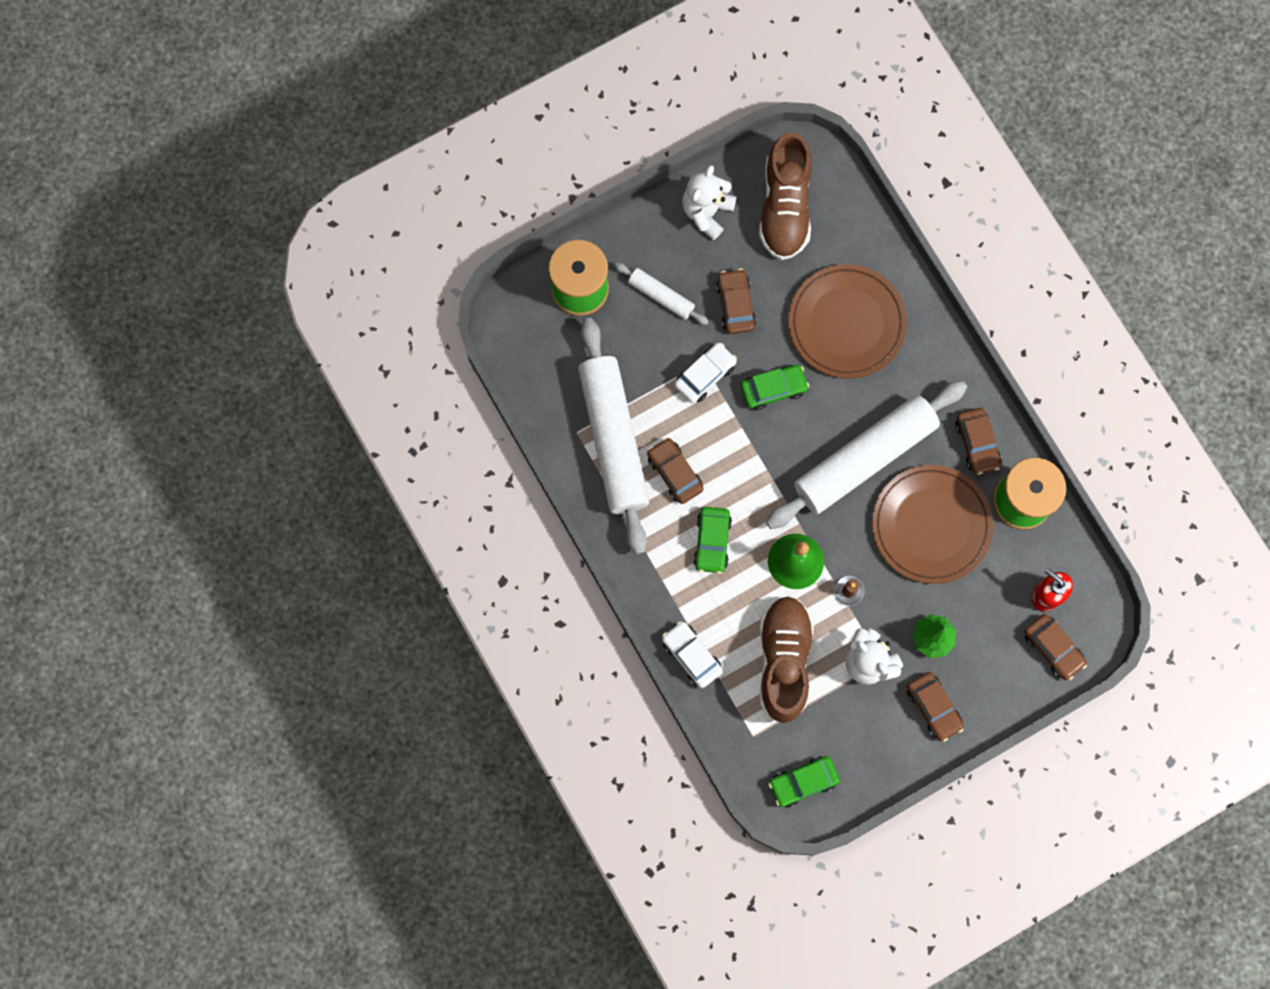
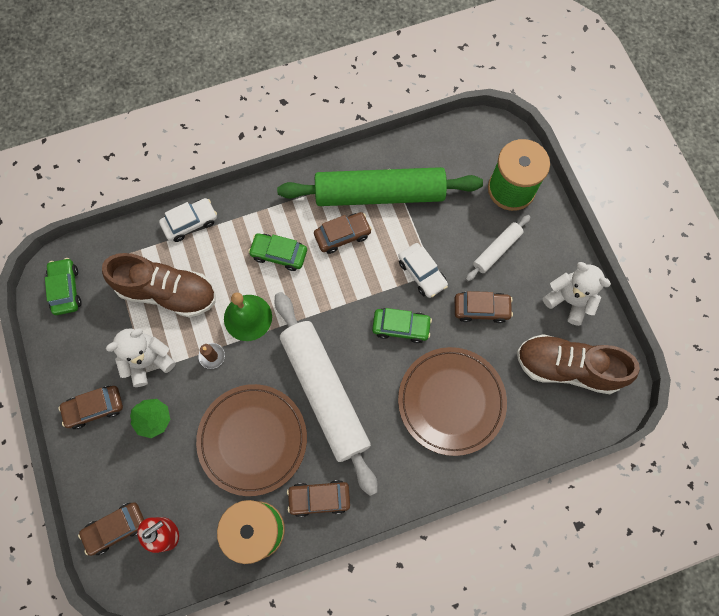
camera: 100 degrees right, 5 degrees down
white rolling pin [578,318,649,554] -> green rolling pin [277,167,483,206]
green car [741,365,809,410] -> green car turned 75 degrees counterclockwise [372,308,432,343]

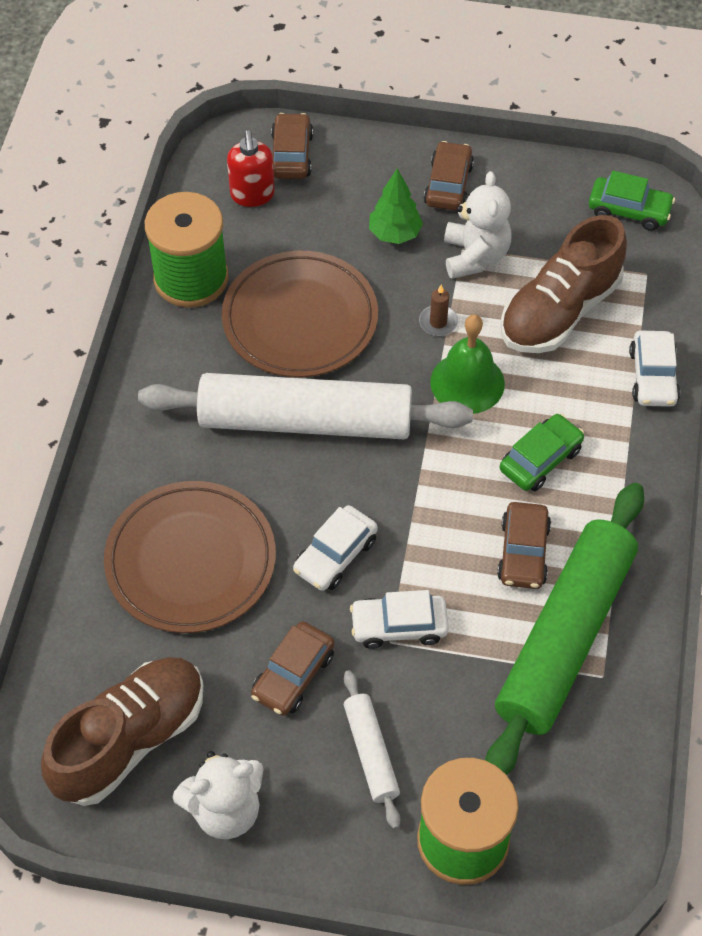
camera: 120 degrees right, 15 degrees down
brown car [287,480,350,517] -> none
green car [372,308,432,343] -> white car [293,505,378,591]

